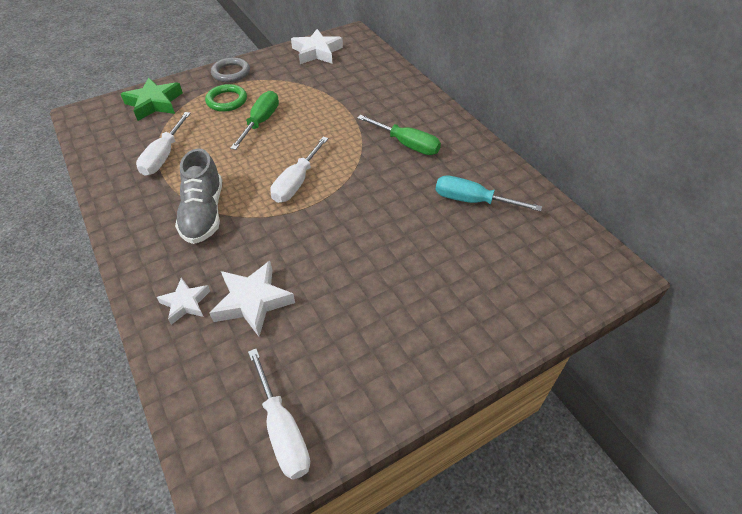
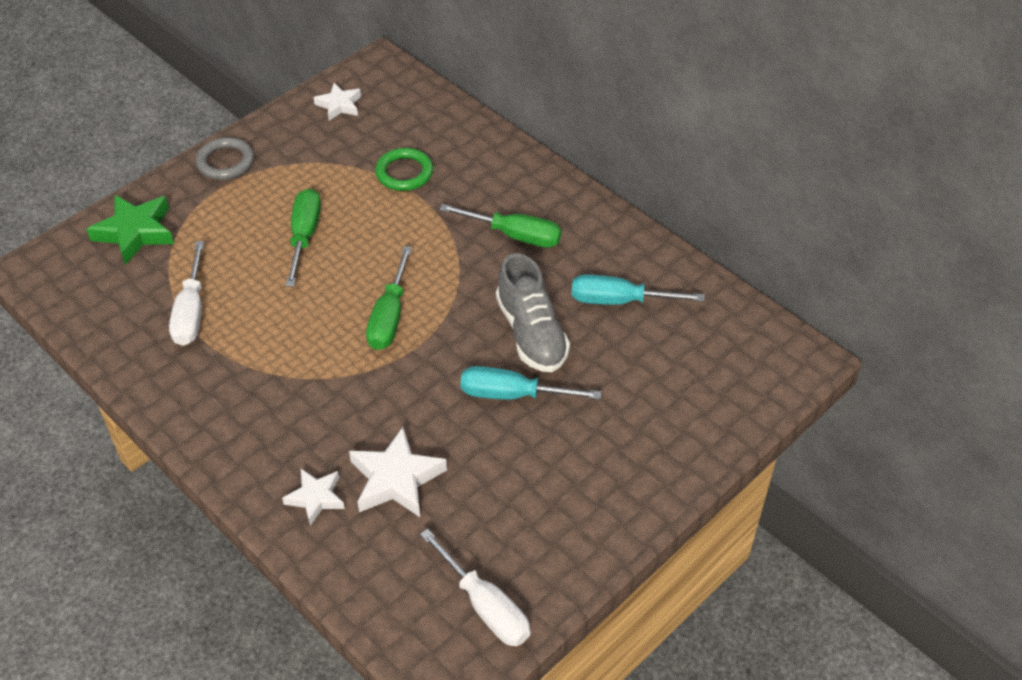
camera: 15 degrees left, 0 degrees up
grey shoe [175,148,222,244] -> grey shoe moved to [496,253,570,372]
green ring [205,84,247,112] -> green ring moved to [375,148,433,191]
white screwdriver [270,137,328,203] -> green screwdriver [366,246,412,350]
white star [291,29,343,64] -> white star [313,83,361,121], size x0.62
none -> turquoise screwdriver [460,366,601,400]

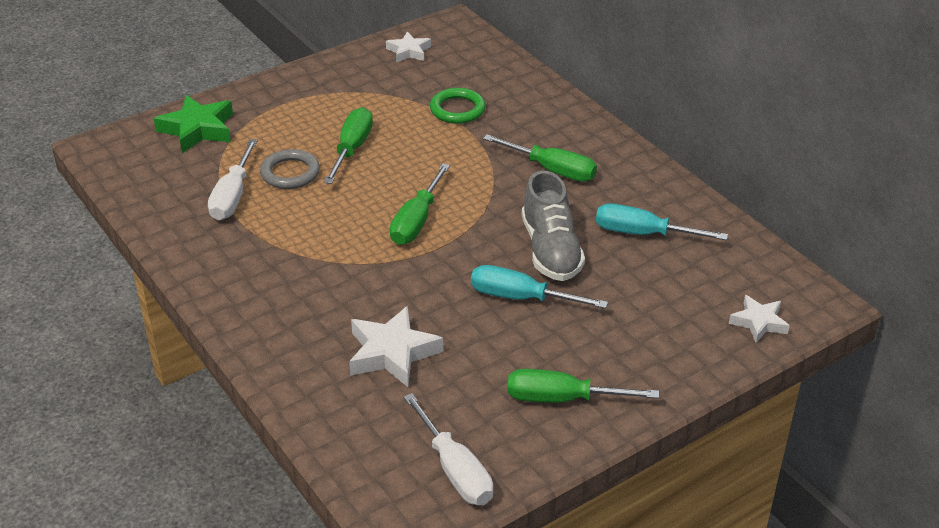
camera: 10 degrees right, 10 degrees down
grey ring [196,137,254,180] -> grey ring moved to [260,149,320,189]
white star [282,469,345,526] -> white star moved to [729,295,790,343]
none -> green screwdriver [508,369,659,403]

